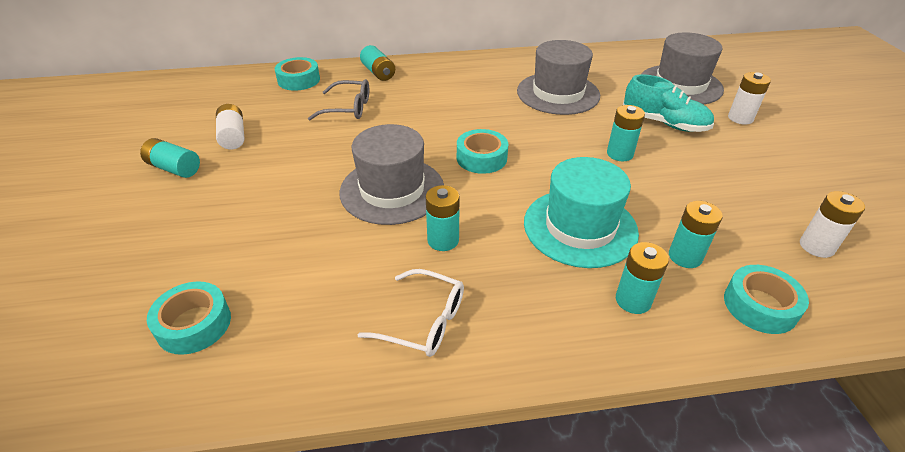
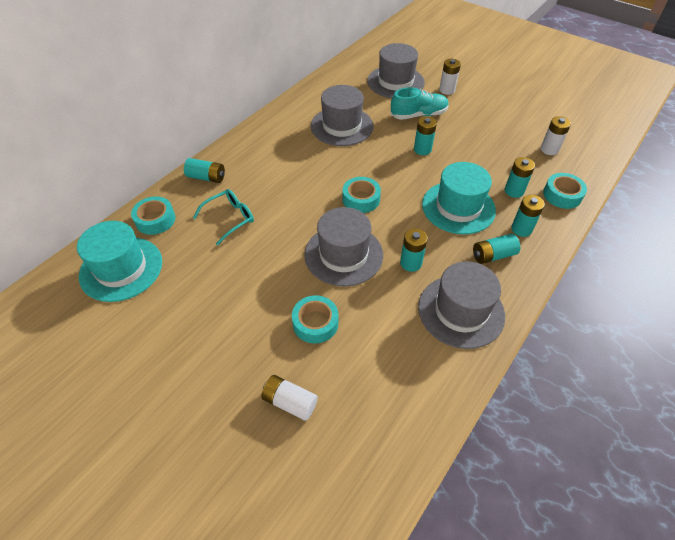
camera: 45 degrees left, 10 degrees up
turquoise battery [140,138,200,178] -> turquoise battery moved to [473,234,520,264]
turquoise tape [147,281,231,355] -> turquoise tape moved to [292,295,338,344]
white battery [216,104,244,150] -> white battery moved to [261,375,318,421]
grey glasses [308,79,369,120] -> turquoise glasses [193,189,254,246]
white glasses [357,269,464,357] -> grey hat [418,261,505,349]
none -> turquoise hat [77,221,162,302]

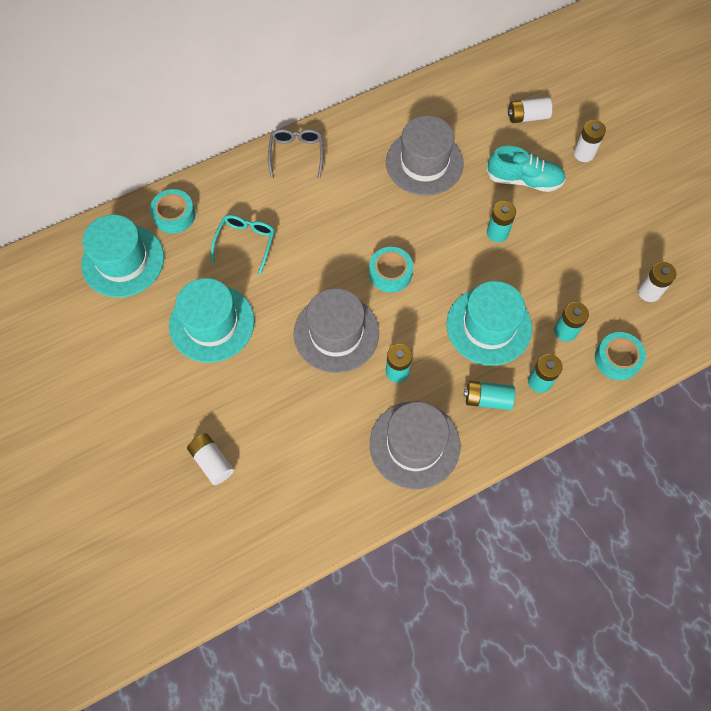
camera: 25 degrees right, 15 degrees up
turquoise battery [184,158,225,183] -> none
turquoise glasses [193,189,254,246] -> turquoise glasses turned 60 degrees counterclockwise [211,215,275,275]
turquoise tape [292,295,338,344] -> none
grey hat [367,43,425,98] -> white battery [508,97,552,123]
none -> turquoise hat [169,278,255,363]
none -> grey glasses [268,129,323,178]

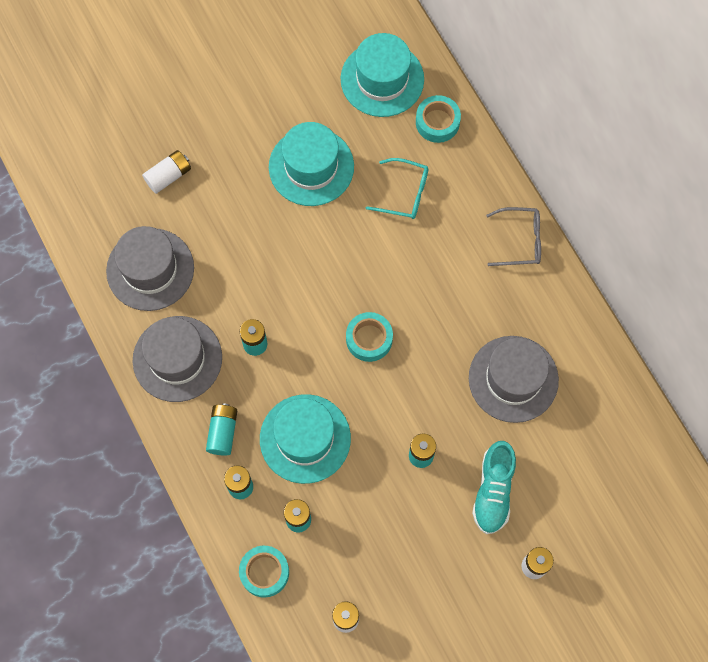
camera: 90 degrees right, 5 degrees up
grey hat [294,288,379,373] -> grey hat moved to [106,226,194,311]
white battery [508,97,552,123] -> none

